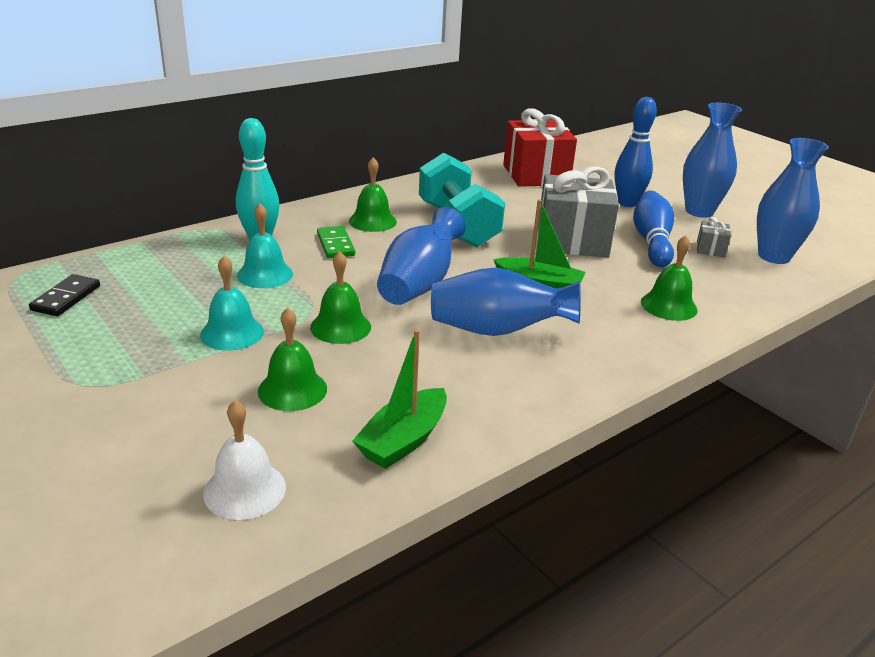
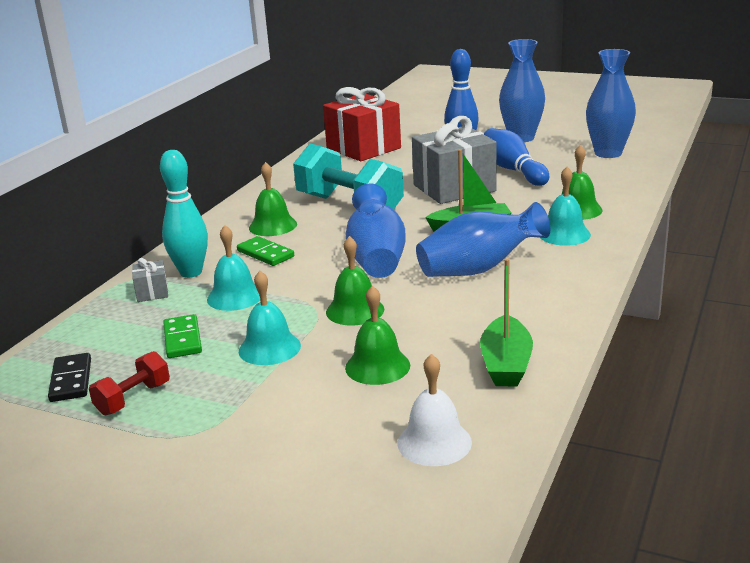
camera: 25 degrees left, 5 degrees down
grey gift [697,217,731,258] -> grey gift moved to [132,258,168,302]
none -> red dumbbell [89,351,170,415]
none -> green domino [163,314,202,358]
none -> turquoise bell [541,167,591,246]

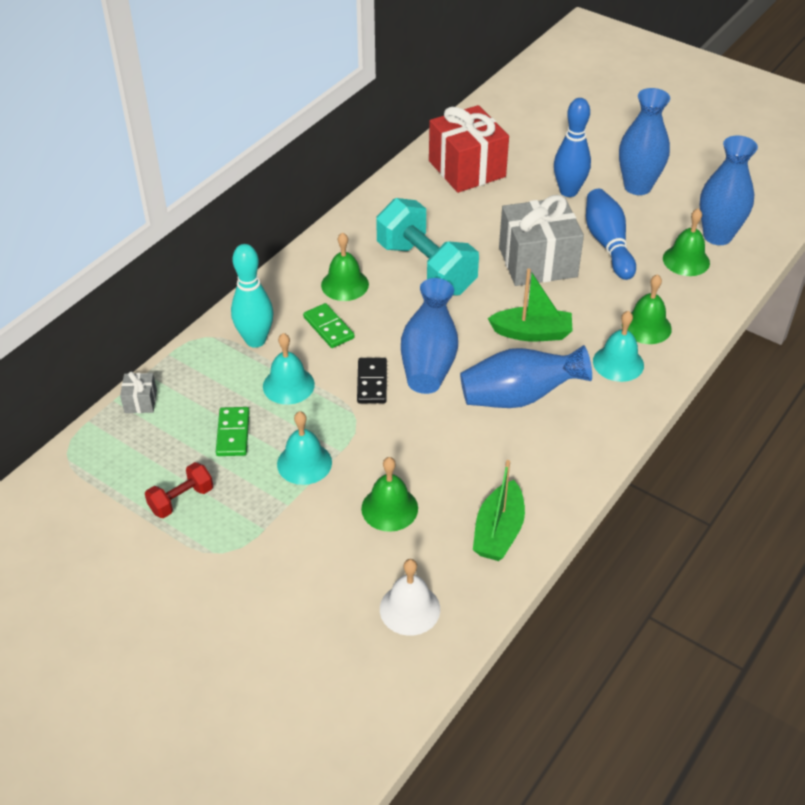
camera: 10 degrees right, 20 degrees up
black domino [48,353,91,402] -> black domino moved to [357,358,387,403]
grey gift [132,258,168,302] -> grey gift moved to [120,371,157,413]
green bell [326,236,384,326] -> green bell moved to [663,208,710,276]

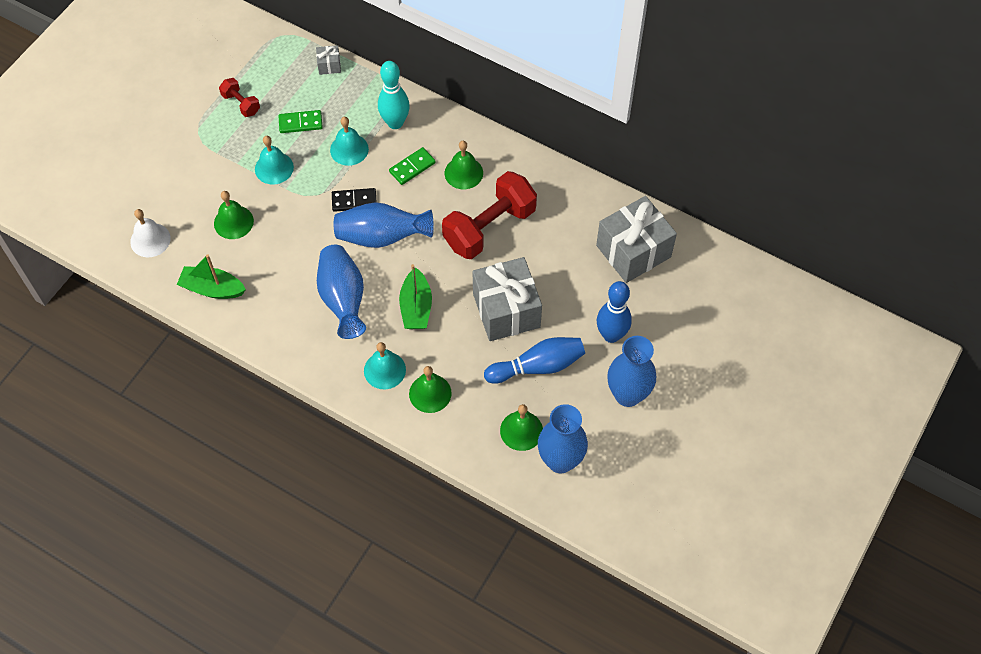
camera: 85 degrees right, 15 degrees up
turquoise dumbbell [376,198,479,296] -> red dumbbell [442,171,537,259]
red gift [429,105,509,193] -> grey gift [596,196,677,283]

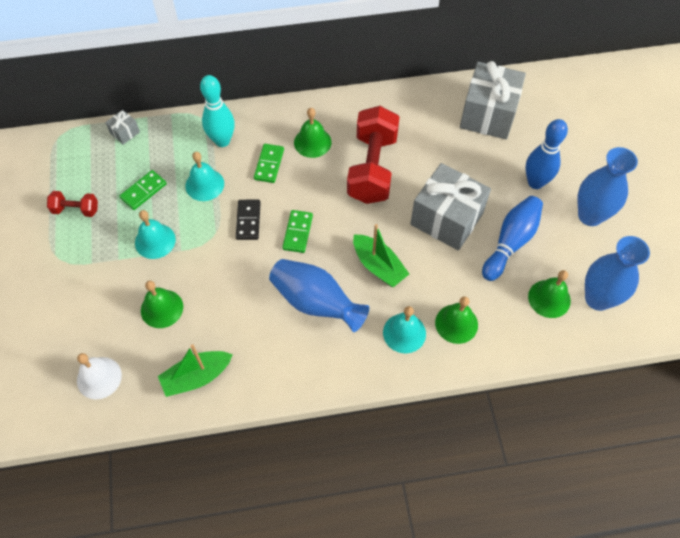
camera: 40 degrees left, 0 degrees up
black domino [332,188,377,212] -> black domino turned 45 degrees counterclockwise [236,200,260,240]
blue vase [334,202,434,248] -> green domino [282,210,313,253]

